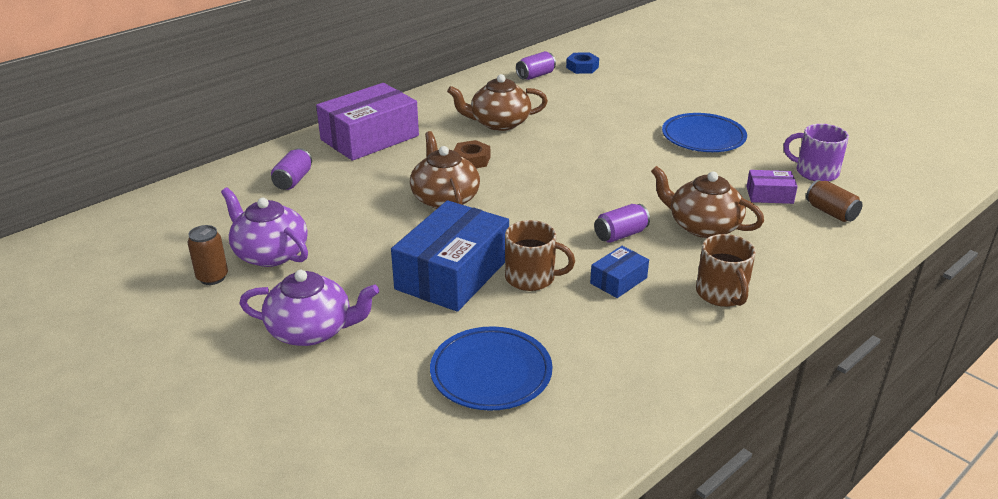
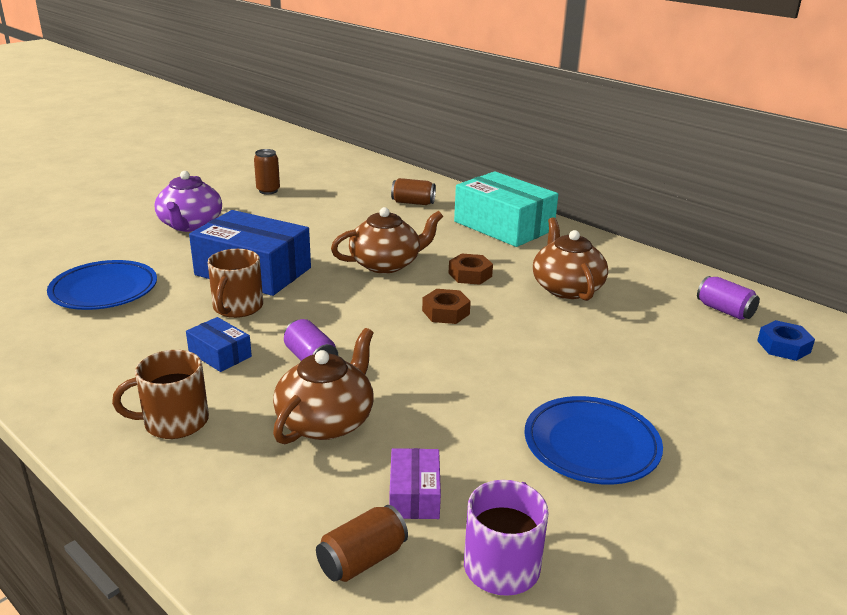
camera: 85 degrees right, 5 degrees down
purple teapot [221,187,308,267] -> none
purple can [271,148,312,190] -> brown can [391,178,436,205]
purple box [316,83,419,161] -> turquoise box [454,171,558,247]
none -> brown nut [422,289,471,324]

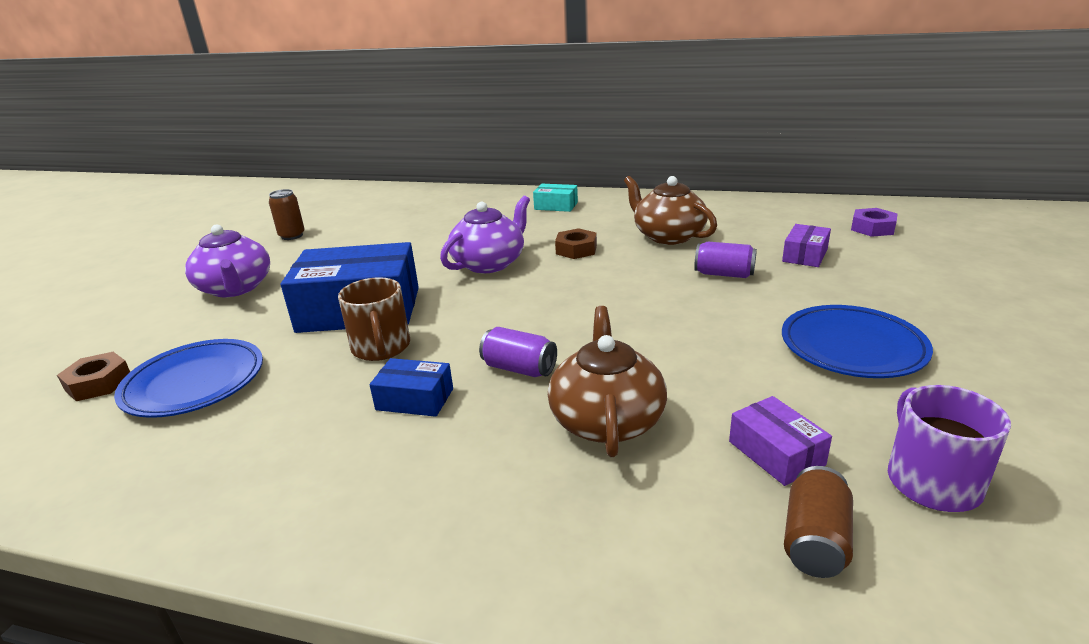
camera: 25 degrees left, 0 degrees up
brown mug [112,350,209,439] -> none
brown teapot [331,207,443,274] -> purple teapot [440,196,530,273]
brown can [391,178,436,205] -> none
brown nut [422,289,471,324] -> brown nut moved to [57,352,130,401]
turquoise box [454,171,558,247] -> turquoise box [533,184,578,212], size x0.47
purple can [697,276,760,320] -> purple can moved to [694,242,757,278]
blue nut [757,320,815,361] -> purple nut [851,208,898,237]
none -> purple box [782,224,831,267]

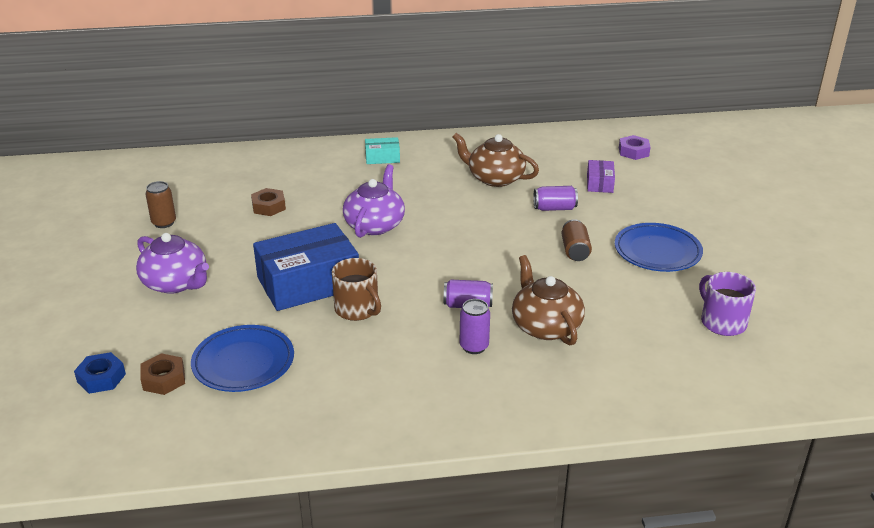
camera: 25 degrees left, 5 degrees up
blue box [369,358,453,417] -> none
brown nut [555,228,597,259] -> brown nut moved to [251,188,286,216]
purple box [729,396,832,486] -> none
brown can [784,466,853,578] -> brown can moved to [561,219,592,261]
none -> blue nut [74,352,126,394]
none -> purple can [460,299,490,354]

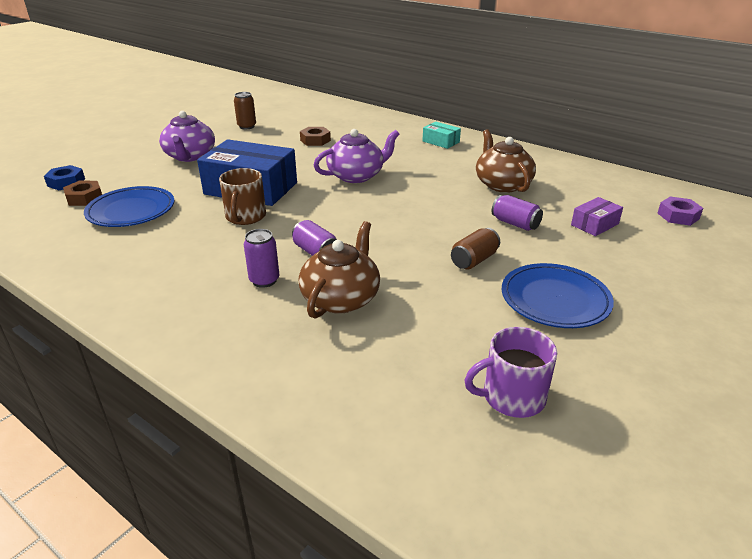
camera: 45 degrees right, 0 degrees up
purple mug [699,272,756,336] -> purple mug turned 120 degrees counterclockwise [464,327,557,418]

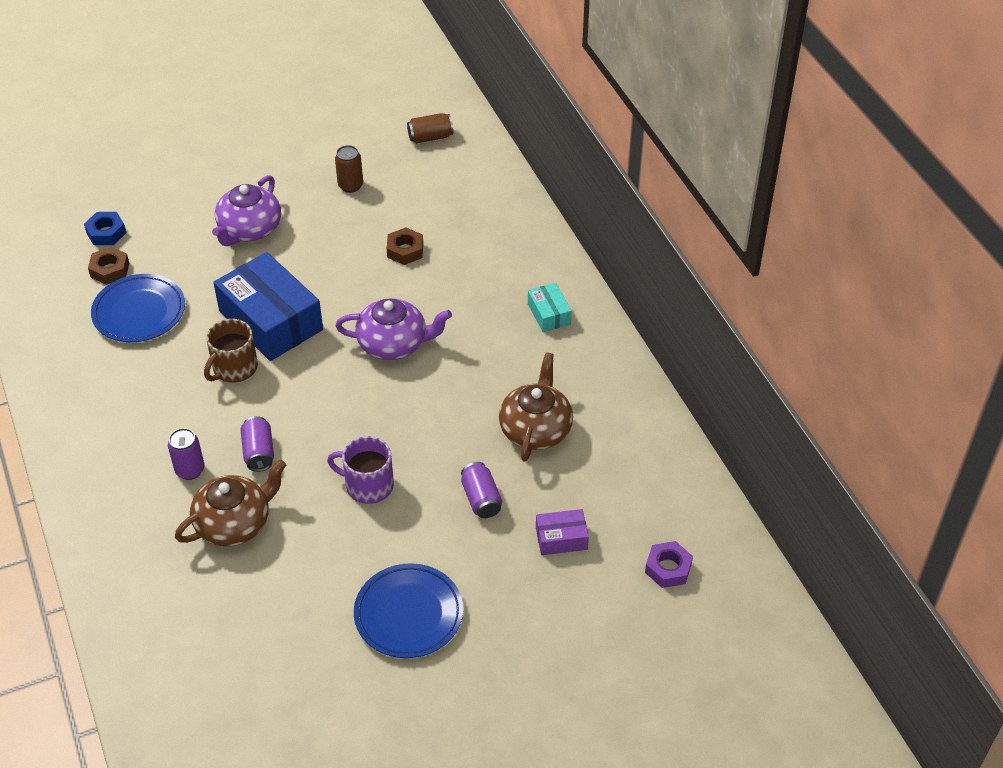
camera: 30 degrees right, 15 degrees up
brown can [451,228,500,269] -> brown can moved to [407,113,454,143]
purple mug [464,327,557,418] -> purple mug moved to [327,436,394,504]

